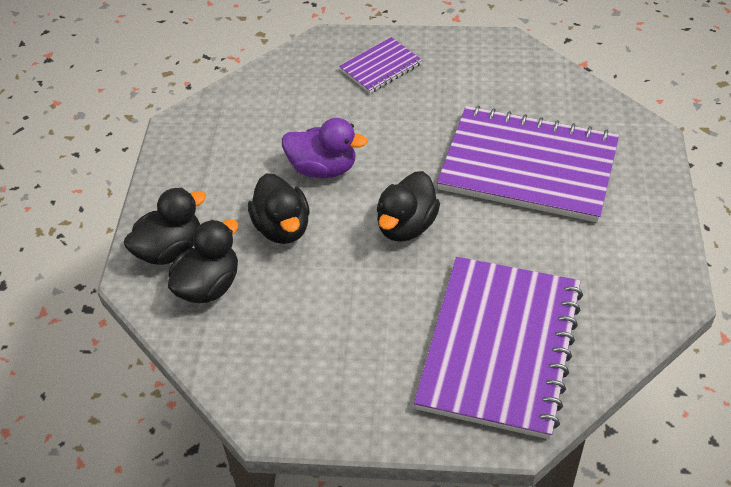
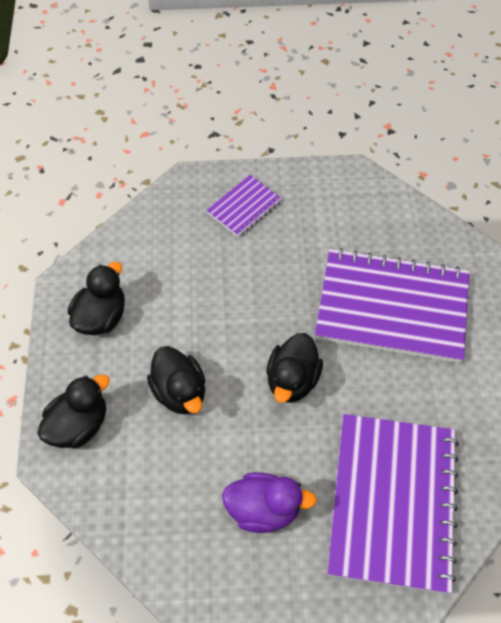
camera: 10 degrees left, 10 degrees up
black duck [168,219,238,303] -> black duck moved to [68,262,125,335]
purple duck [282,118,368,178] -> purple duck moved to [222,472,317,533]

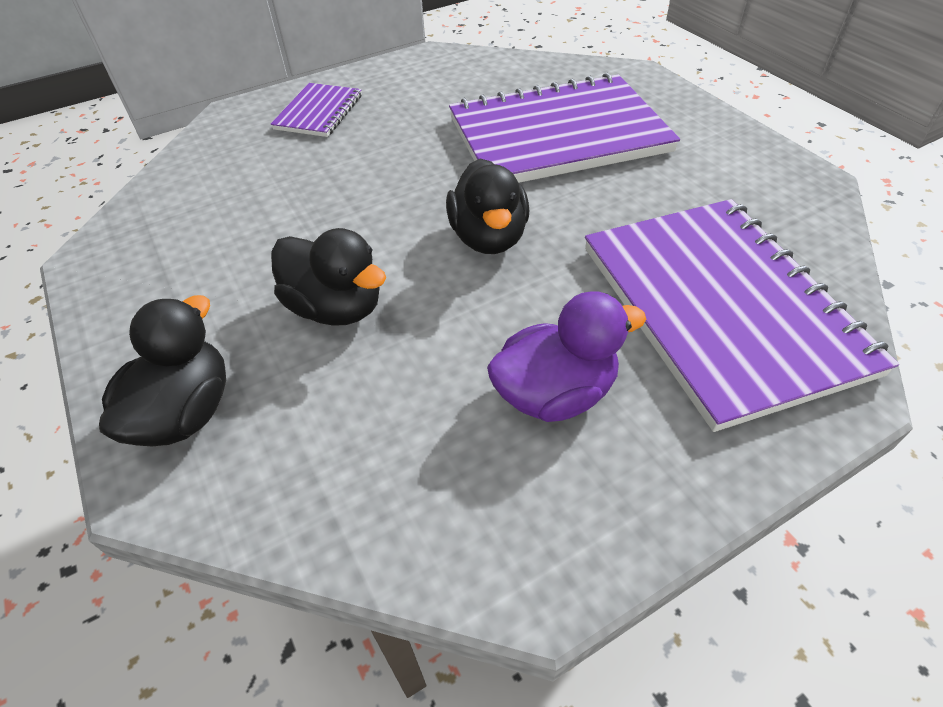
camera: 25 degrees left, 10 degrees down
black duck [68,262,125,335] -> none

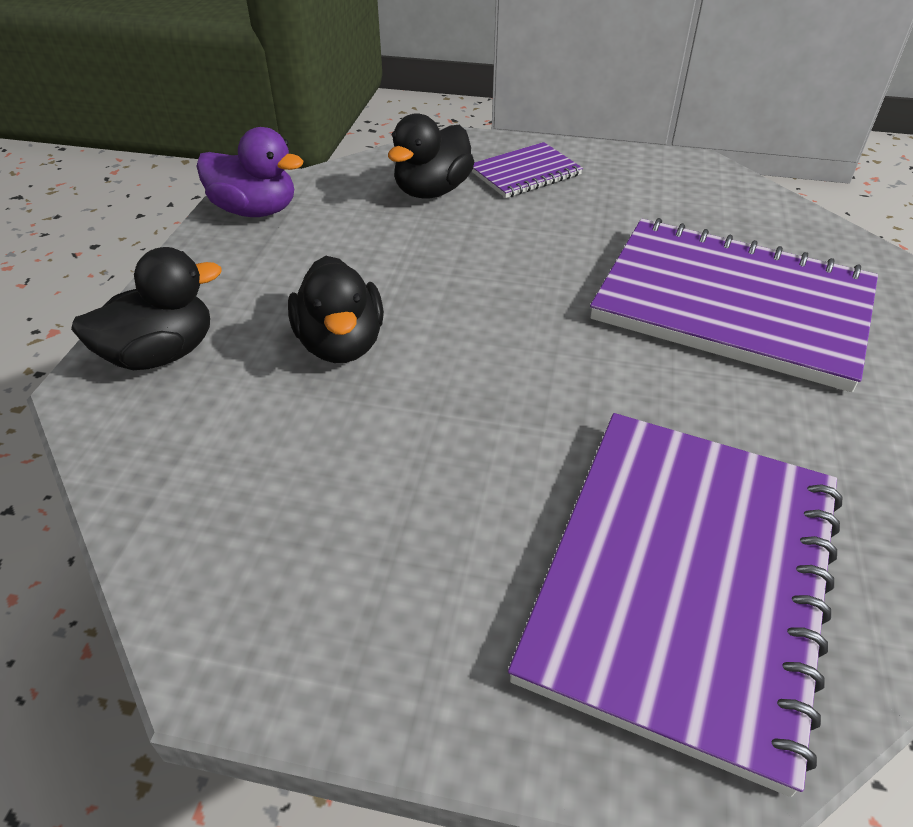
camera: 40 degrees right, 5 degrees down
black duck [446,158,529,254] -> black duck moved to [388,113,474,198]
purple duck [487,291,646,422] -> purple duck moved to [197,127,304,217]

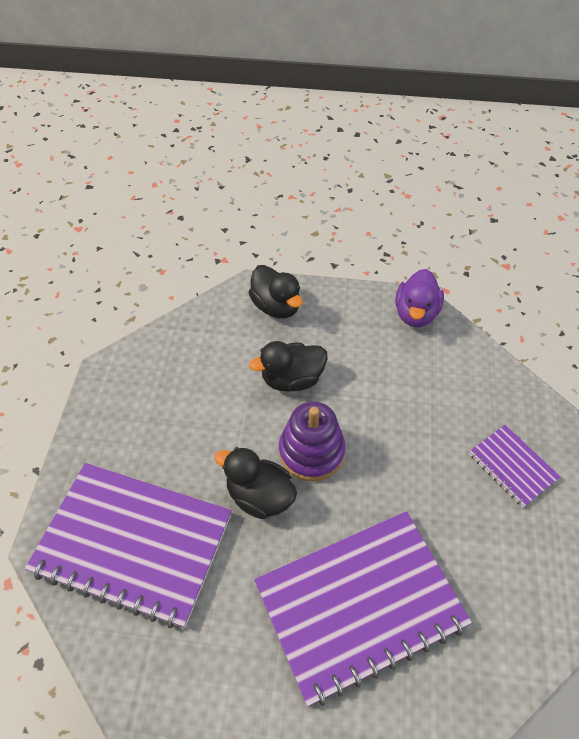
camera: 85 degrees right, 10 degrees up
black duck [388,113,474,198] -> black duck moved to [214,447,297,519]
purple notebook [590,218,878,392] -> purple notebook turned 45 degrees clockwise [254,511,472,707]
none -> purple stacking toy [279,401,346,481]

